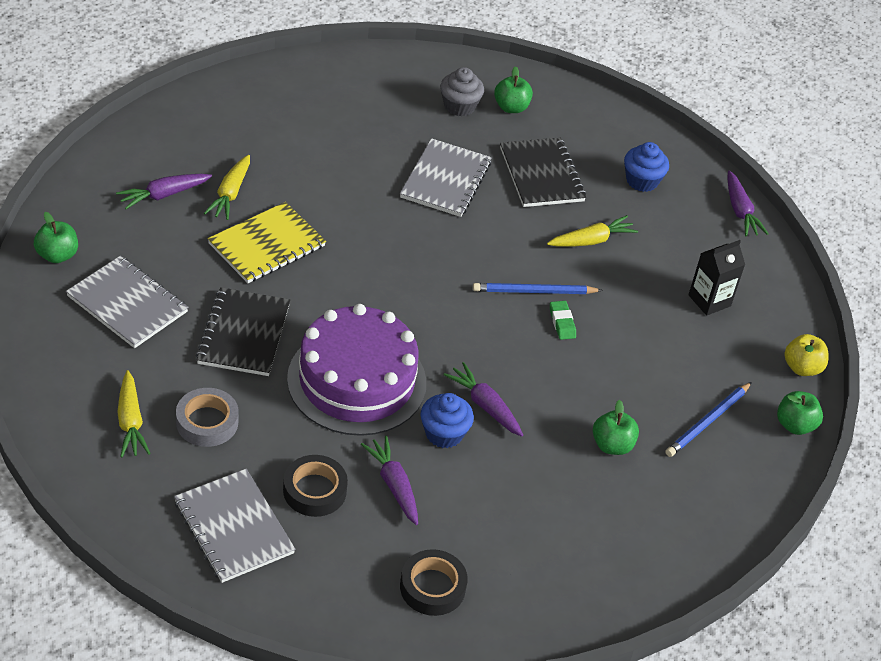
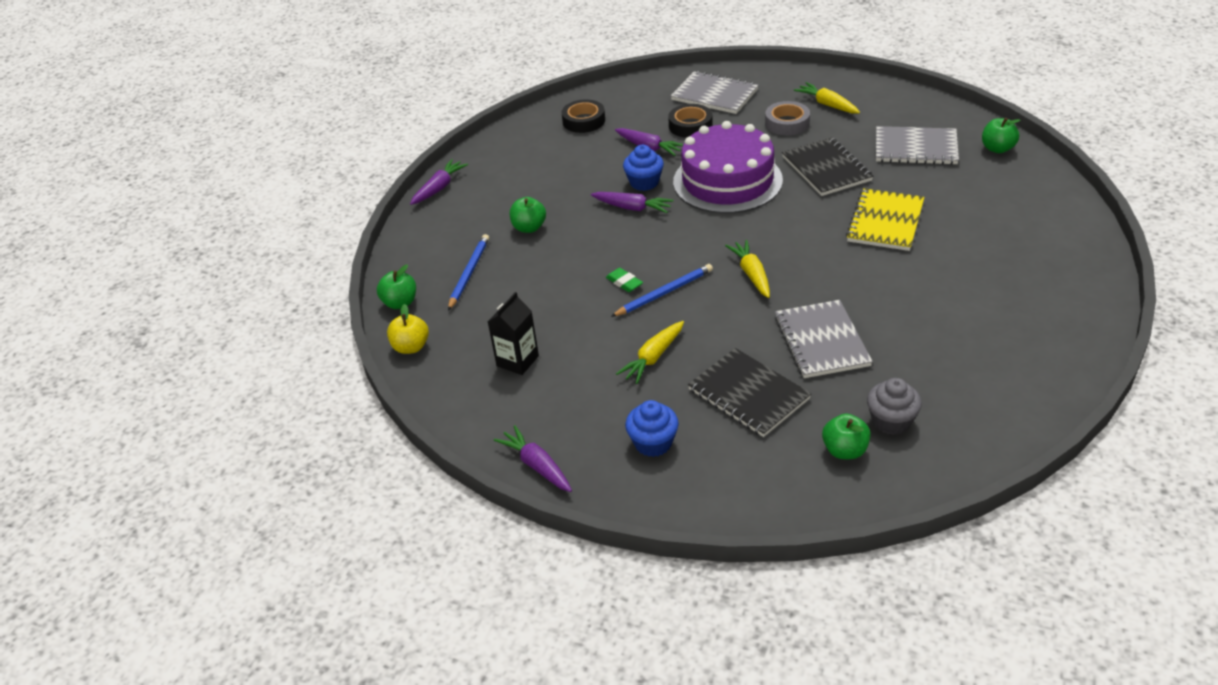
camera: 160 degrees right, 5 degrees down
purple carrot [116,174,212,209] -> purple carrot moved to [410,159,468,205]
yellow carrot [204,155,250,220] -> yellow carrot moved to [725,240,770,298]

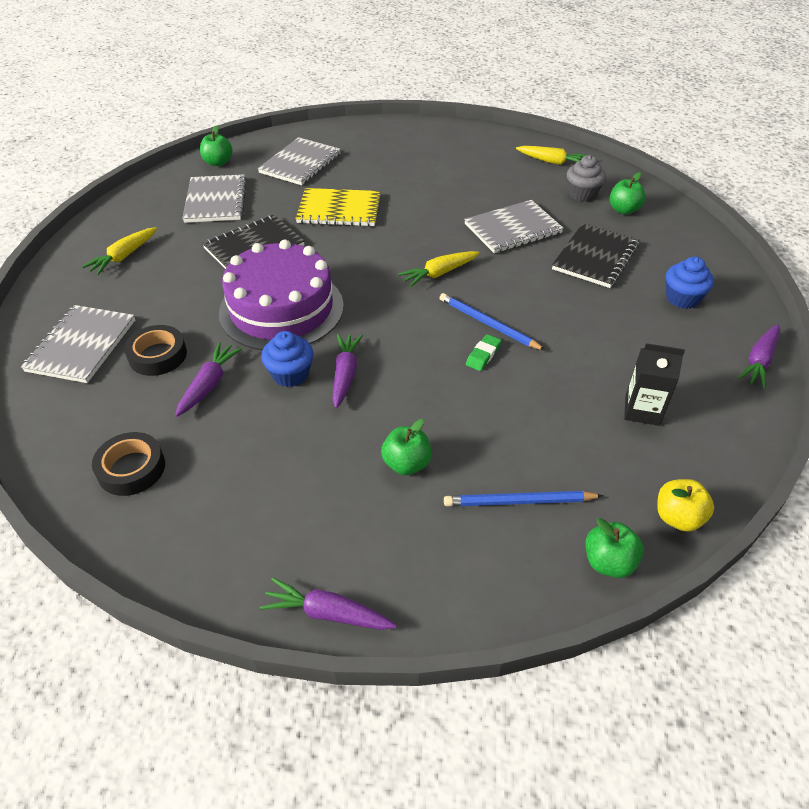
camera: 110 degrees left, 5 degrees up
yellow carrot [616,321,684,384] -> yellow carrot moved to [516,146,587,165]
grey tape [765,101,810,135] -> none
none -> grey notebook [258,137,341,185]

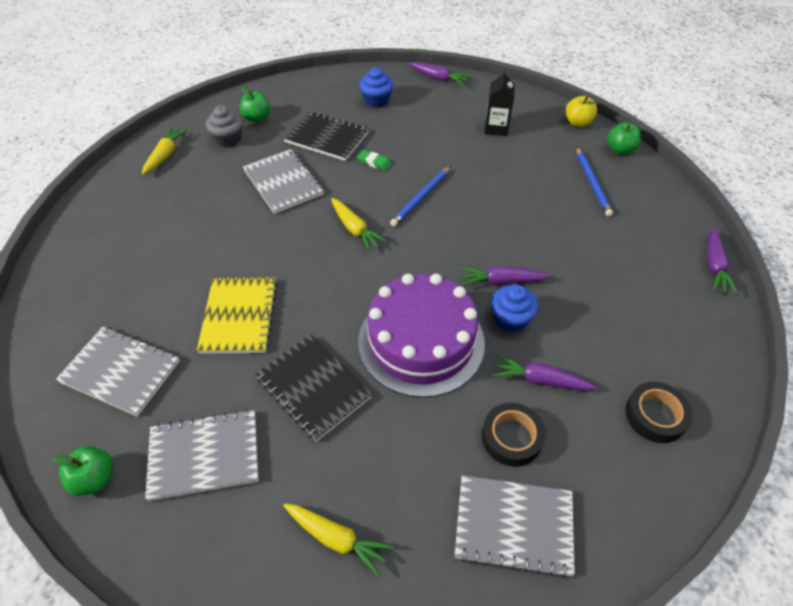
camera: 95 degrees left, 5 degrees up
green apple [381,419,432,475] -> none
green eraser [466,334,501,371] -> green eraser moved to [357,150,392,171]

